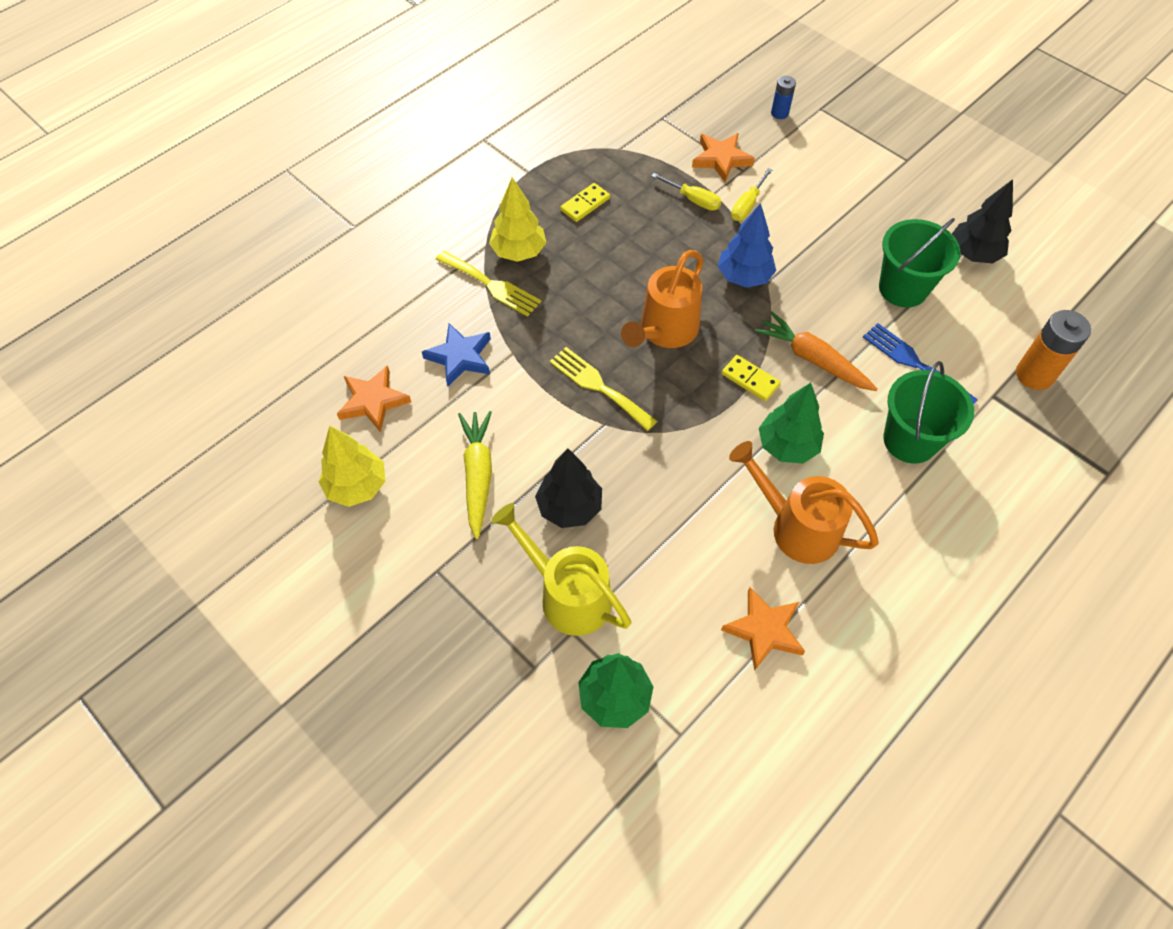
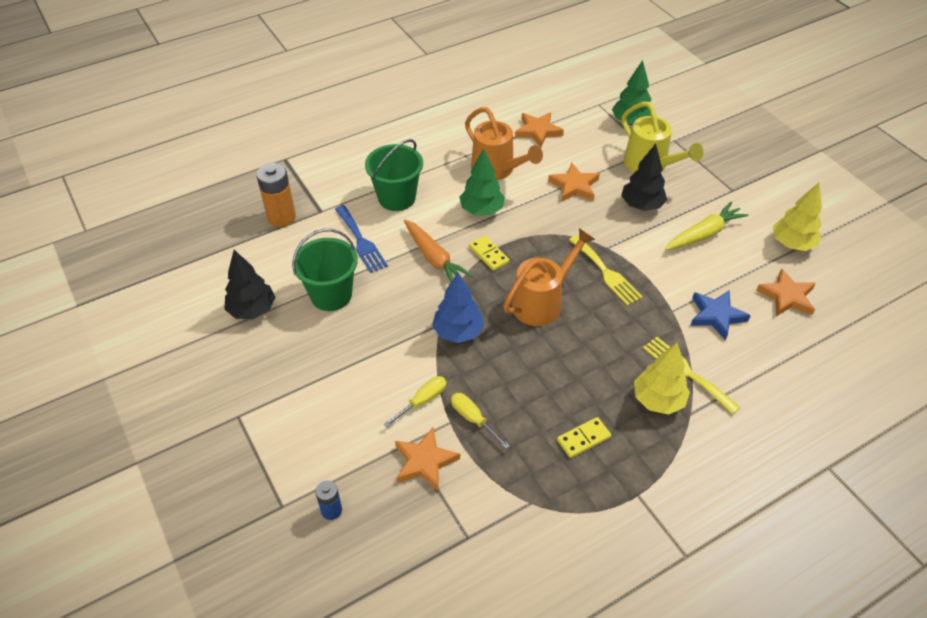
camera: 165 degrees left, 10 degrees down
yellow carrot [458,411,492,539] -> yellow carrot turned 135 degrees counterclockwise [665,202,749,250]
none -> orange star [548,163,600,202]

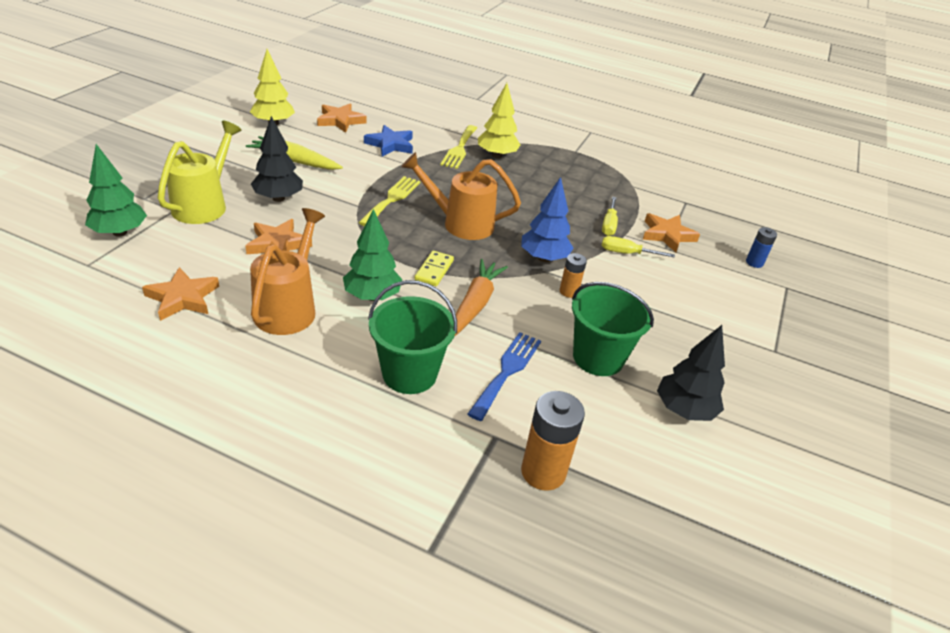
camera: 130 degrees left, 10 degrees down
yellow domino [557,417,611,458] -> none
none -> orange battery [560,253,587,298]

